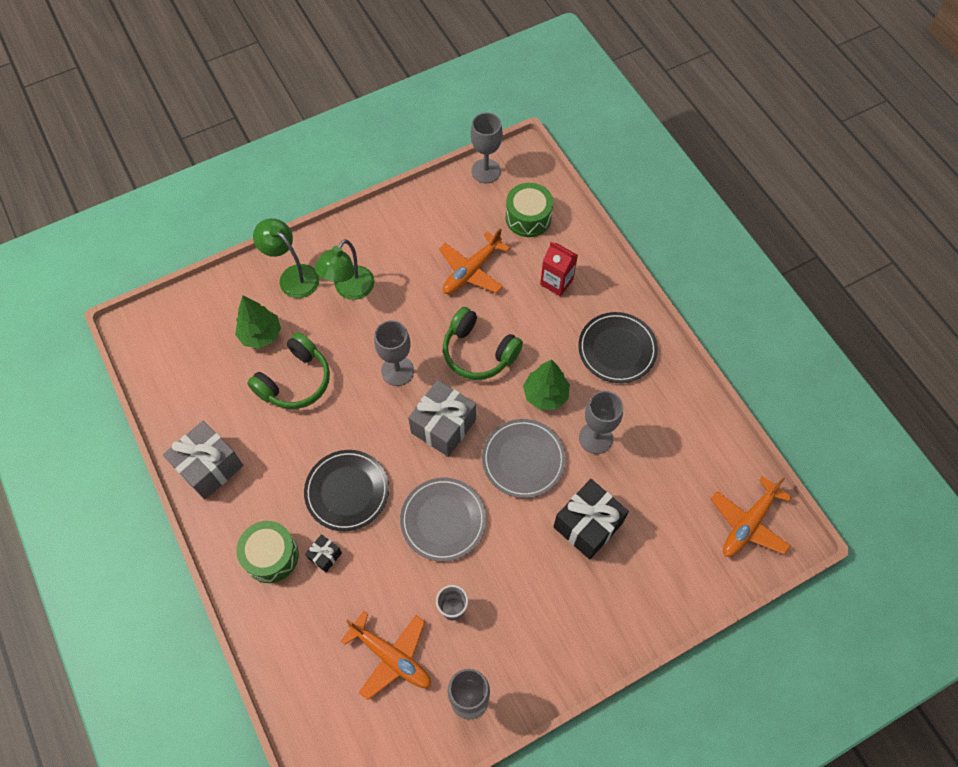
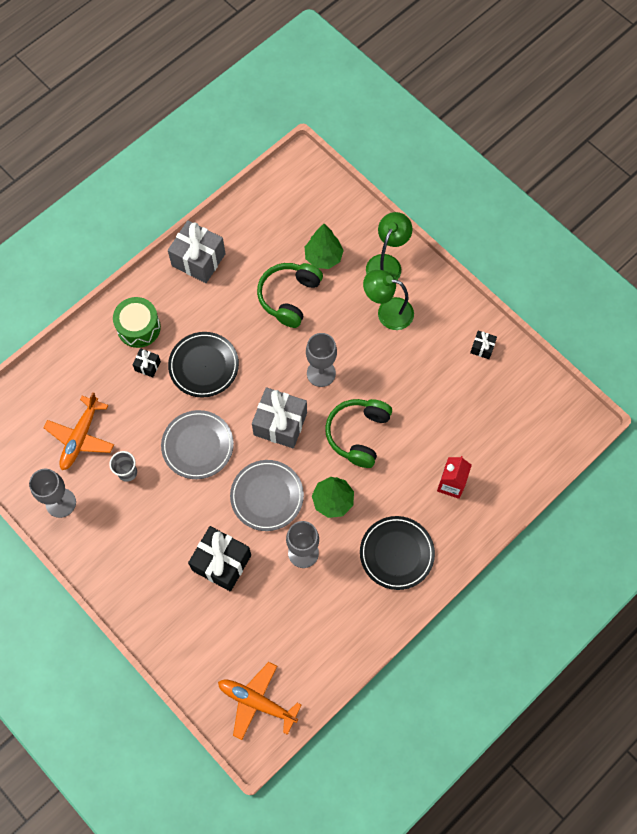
camera: 75 degrees right, 5 degrees up
green headphones [247,332,330,409] -> green headphones turned 90 degrees clockwise [257,263,323,328]
orange plane [439,228,510,294] -> none
grey goblet [471,112,503,183] -> none
green drum [506,183,553,237] -> none
none -> black gift [470,331,497,359]

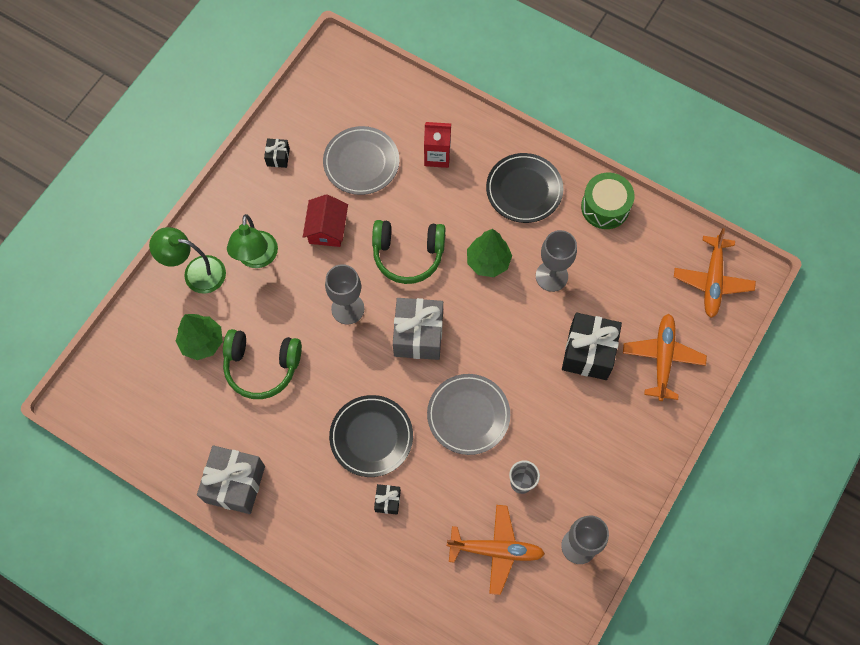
camera: 105 degrees left, 0 degrees up
green drum [113,297,161,348] -> green drum moved to [581,173,635,229]
grey plate [230,460,304,531] -> grey plate moved to [323,126,399,195]
none -> red house [303,194,348,247]
none -> orange plane [623,314,707,401]

